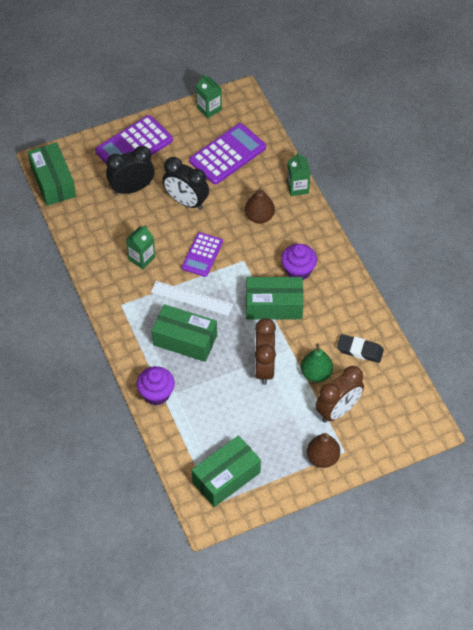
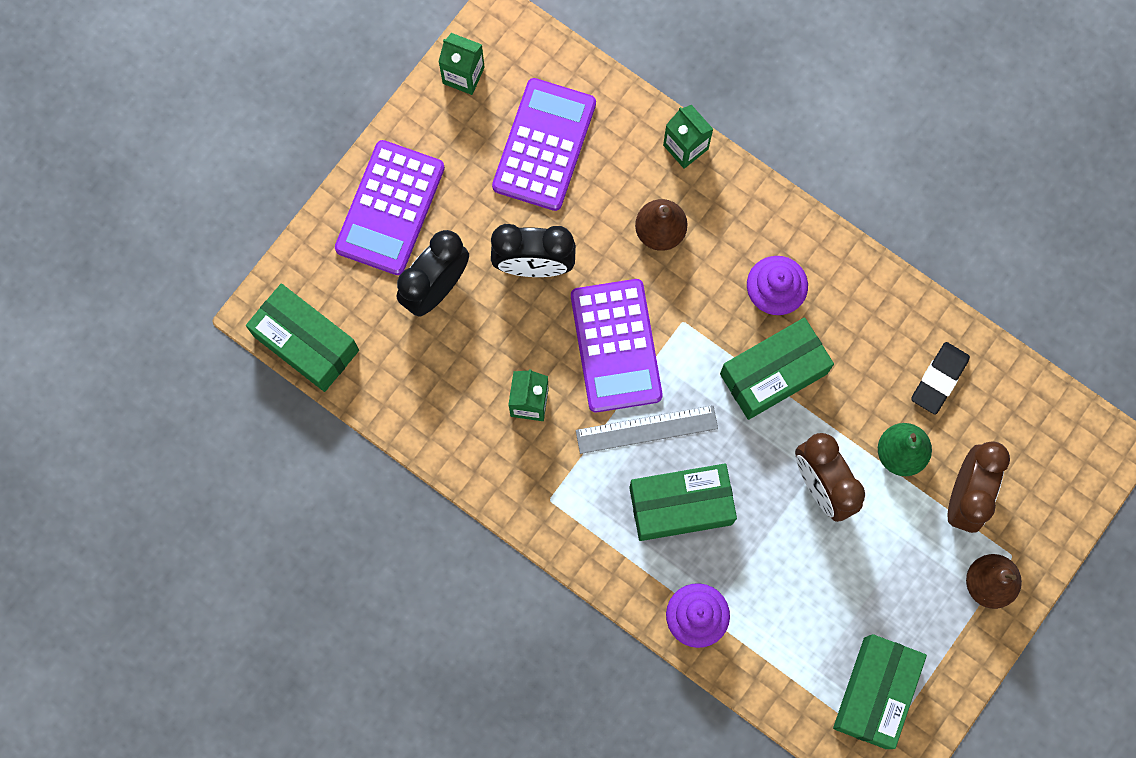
camera: 30 degrees left, 20 degrees up
white ruler [151,281,233,316] -> grey ruler [576,405,718,454]
purple calculator [182,232,223,277] -> purple calculator [571,279,663,412], size x1.57
black eraser [337,334,384,363] -> black eraser turned 45 degrees counterclockwise [911,342,970,415]

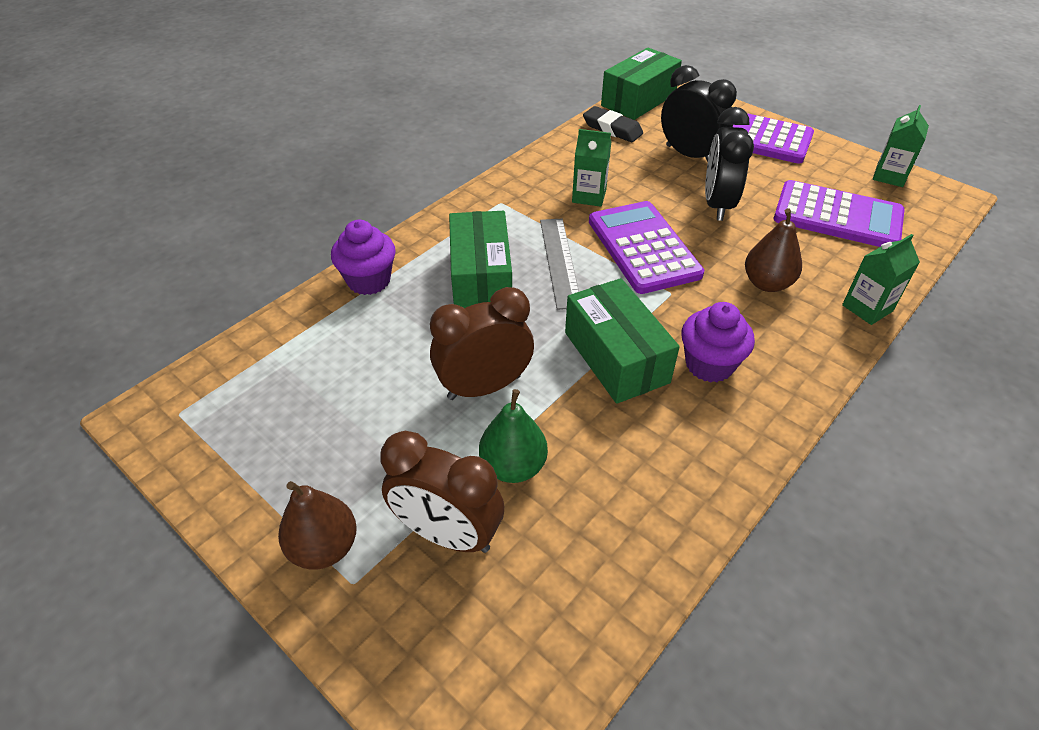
camera: 95 degrees right, 30 degrees down
purple calculator [571,279,663,412] -> purple calculator turned 75 degrees clockwise [589,201,704,294]
green box [833,634,927,749] -> none
black eraser [911,342,970,415] -> black eraser moved to [583,106,643,142]

